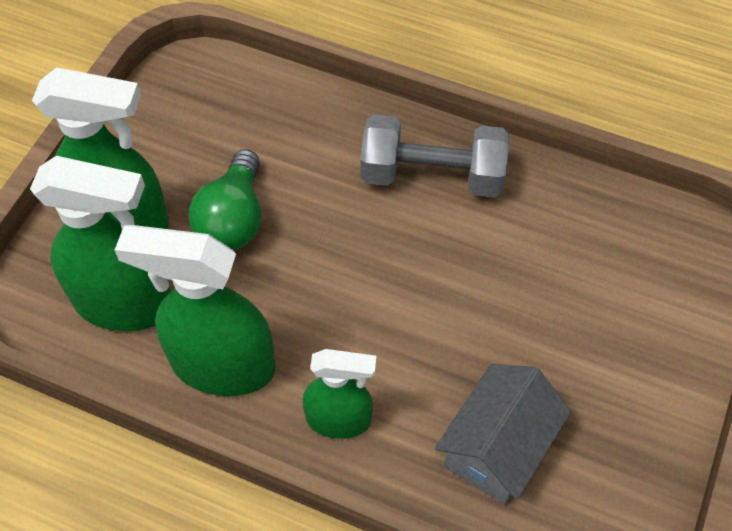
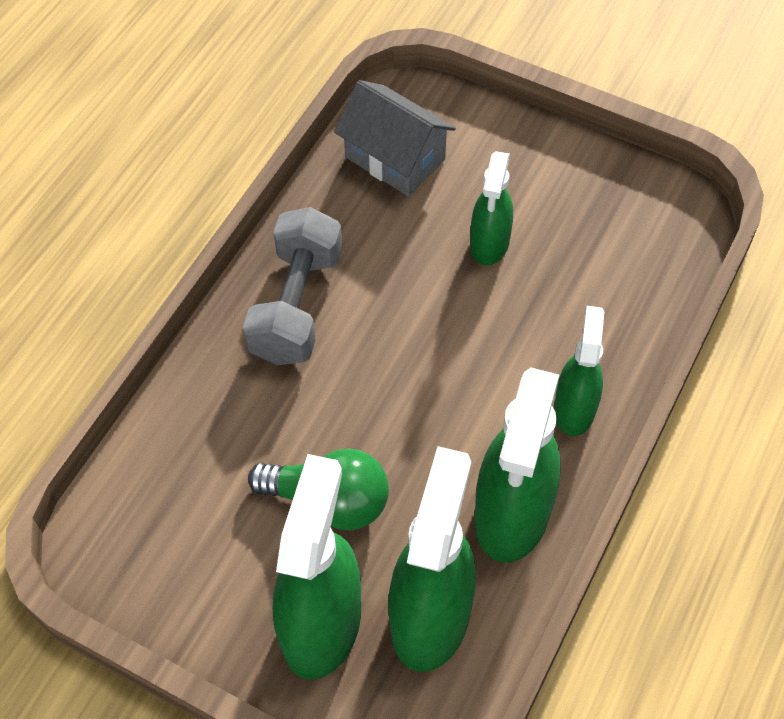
camera: 85 degrees left, 0 degrees up
grey house [435,364,571,505] -> grey house moved to [334,80,456,196]
none -> green spray bottle [470,151,513,266]

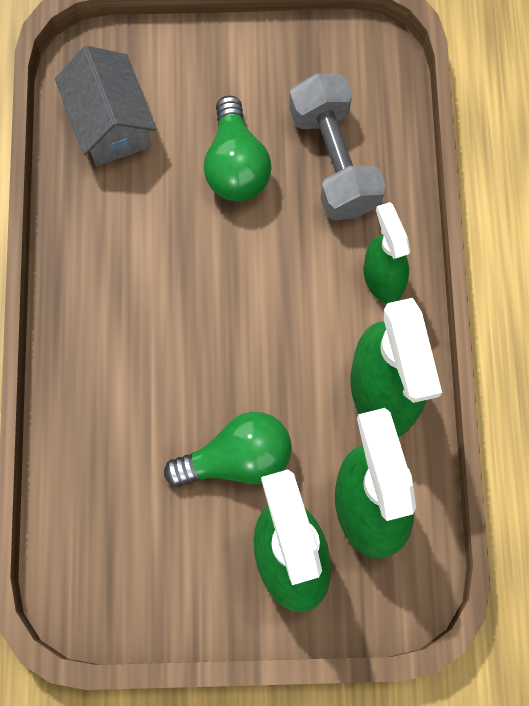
camera: 30 degrees left, 15 degrees up
grey dumbbell [243,207,342,365] -> grey dumbbell moved to [289,73,386,220]
grey house [334,80,456,196] -> grey house turned 60 degrees clockwise [55,46,157,166]
green spray bottle [470,151,513,266] -> green light bulb [204,96,272,201]

